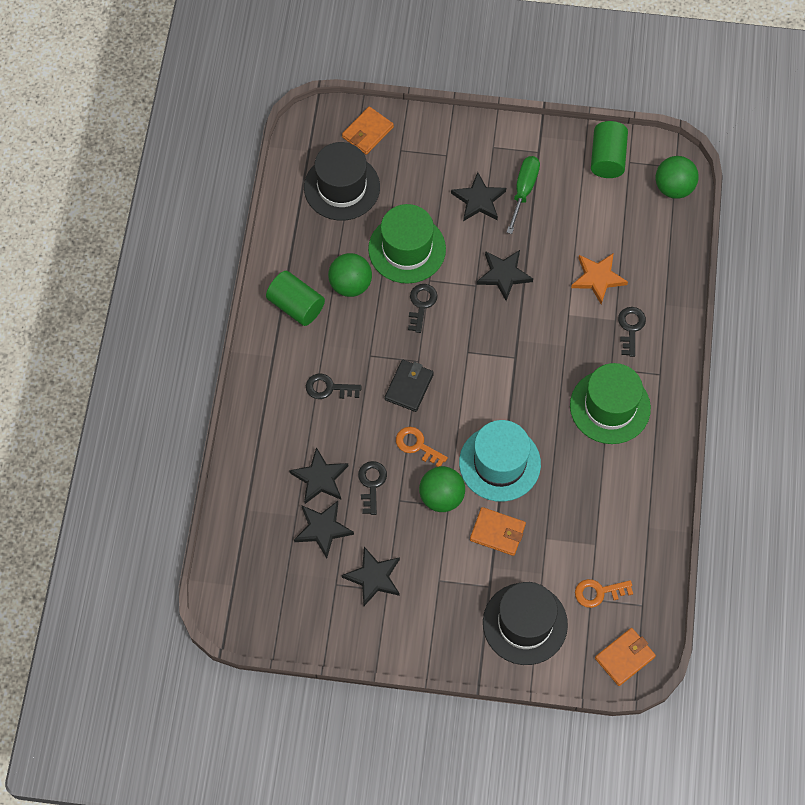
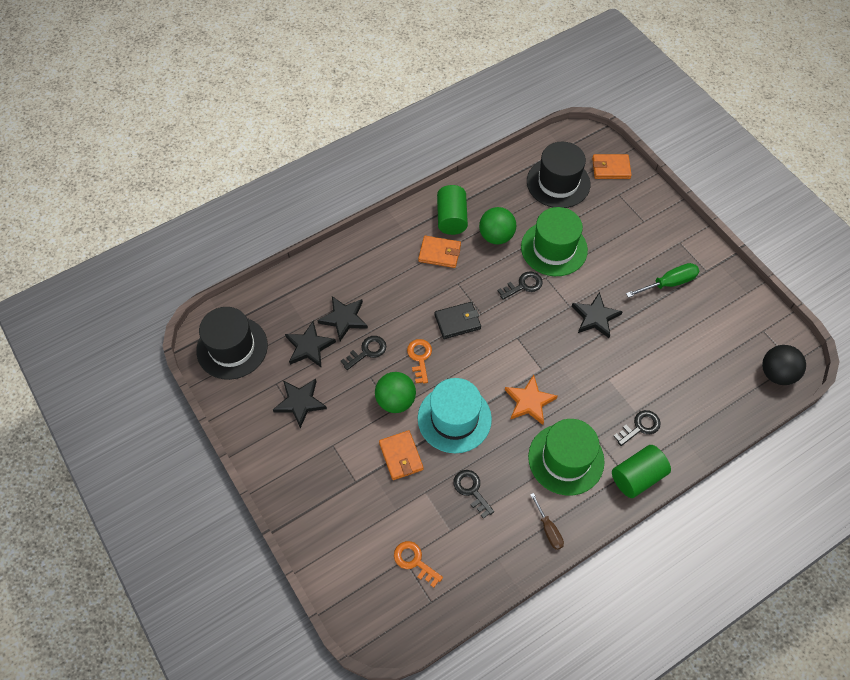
camera: 50 degrees right, 5 degrees down
black key [306,374,362,399] -> black key moved to [453,470,494,519]
black star [451,172,506,221] -> none
black hat [483,582,568,665] -> black hat moved to [196,307,268,380]
orange star [571,253,628,304] -> orange star moved to [505,375,558,425]
green cylinder [591,121,628,178] -> green cylinder moved to [612,445,671,498]
orange wallet [595,628,656,686] -> orange wallet moved to [418,236,461,268]
green ball [656,156,699,199] -> black ball [762,345,806,385]
none -> brown screwdriver [530,493,564,550]

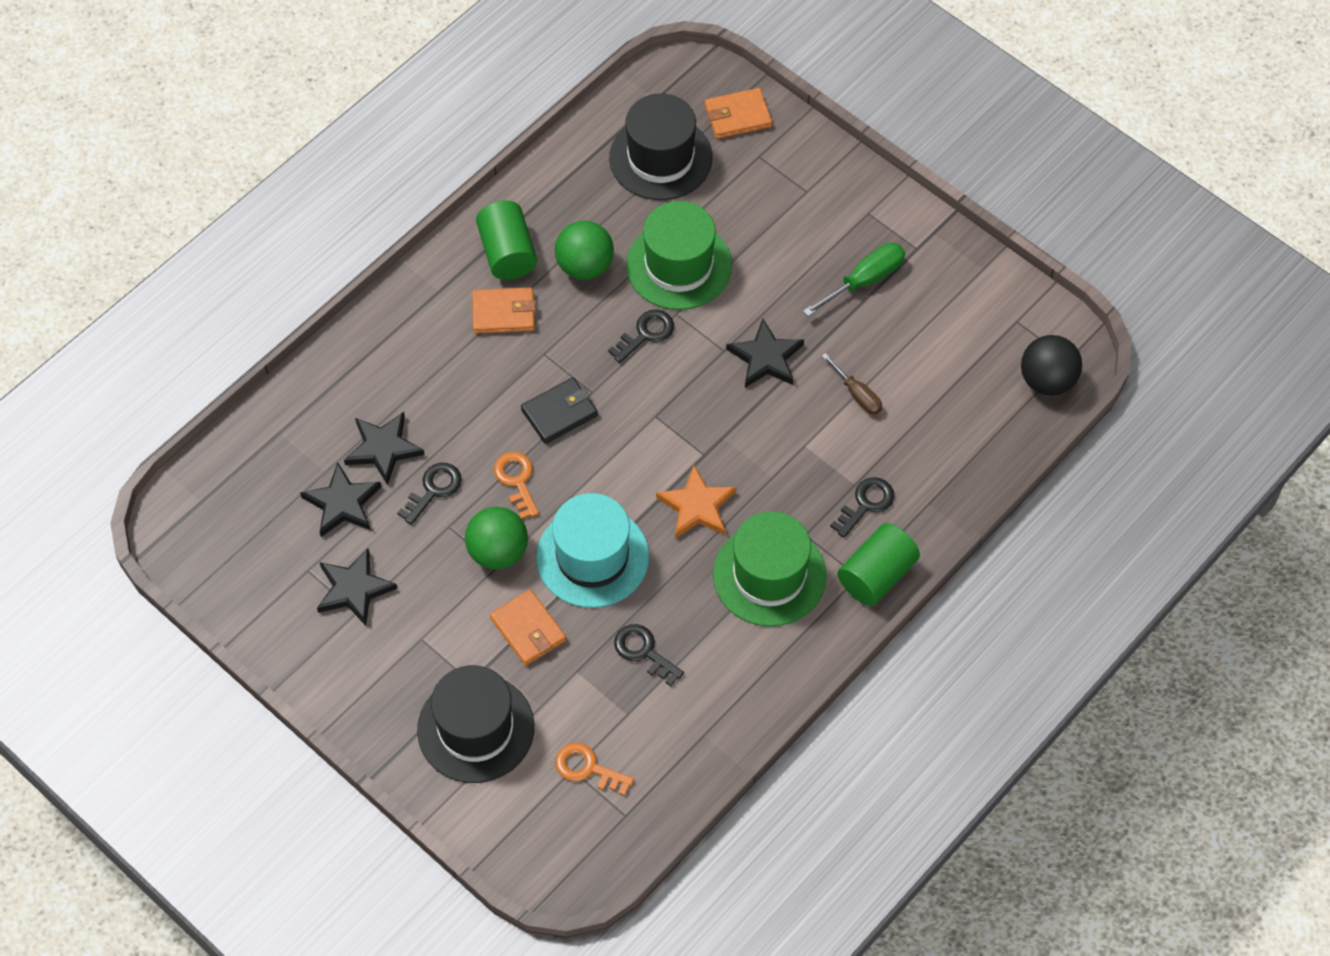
camera: 15 degrees left, 0 degrees up
black hat [196,307,268,380] -> black hat moved to [417,665,534,783]
brown screwdriver [530,493,564,550] -> brown screwdriver moved to [822,353,882,415]

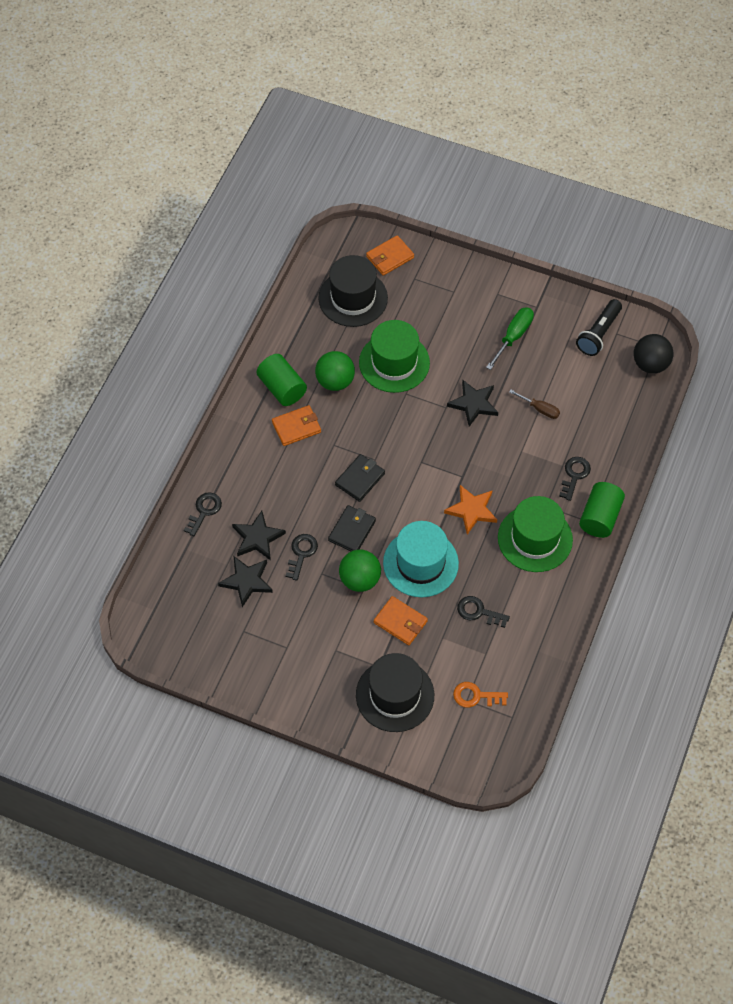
camera: 20 degrees left, 0 degrees up
black star [317,548,397,626] -> none
orange key [494,452,539,519] -> black wallet [328,505,376,551]
black key [608,309,674,363] -> black key moved to [184,492,222,536]
none -> black flashlight [576,299,622,356]

